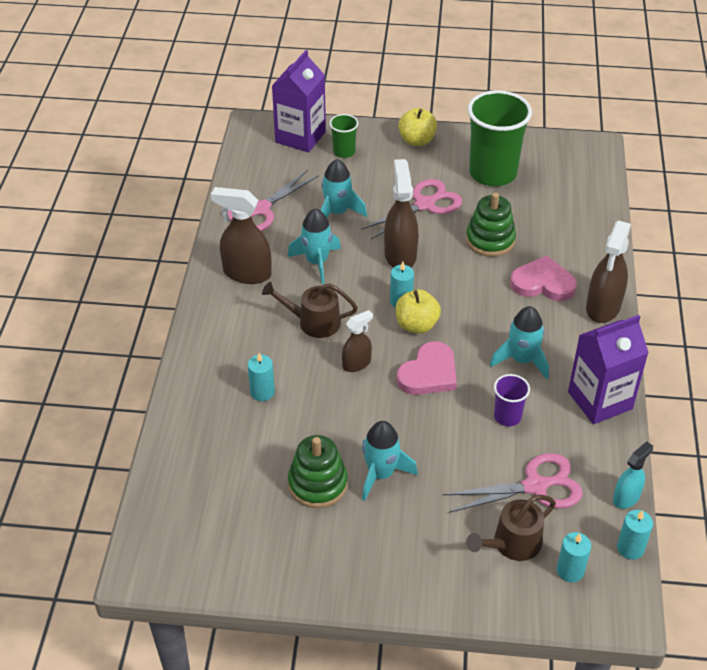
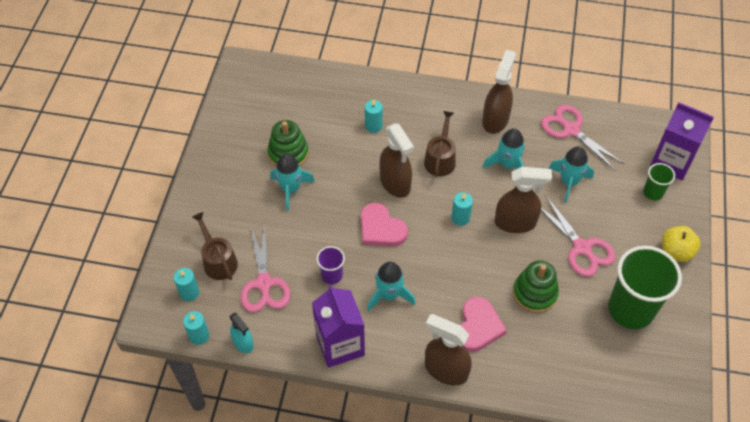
camera: 95 degrees right, 10 degrees up
brown spray bottle [342,310,373,372] -> brown spray bottle [380,123,414,198], size x1.71
yellow apple [396,289,441,334] -> none

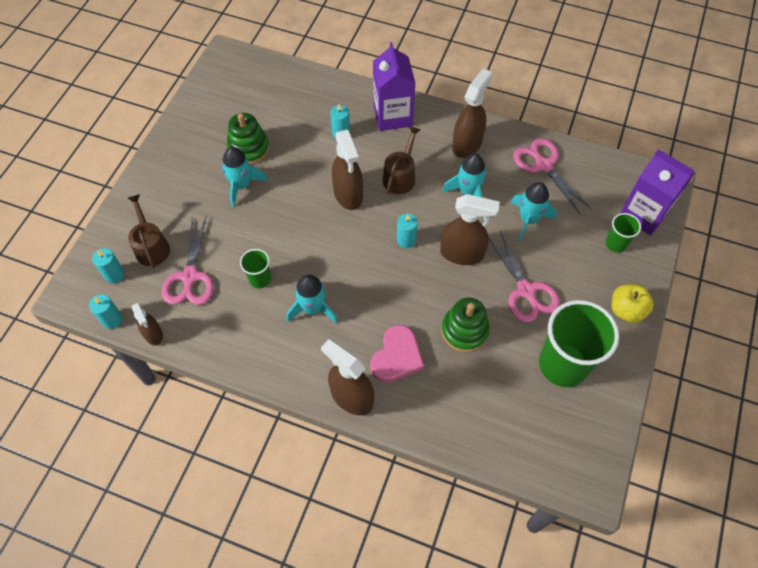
camera: 10 degrees right, 5 degrees up
turquoise spray bottle [230,312,254,353] -> brown spray bottle [132,303,163,346]
purple carton [312,285,365,368] -> purple carton moved to [373,42,415,131]
purple cup [316,246,345,284] -> green cup [240,249,271,288]
pink heart [361,203,408,247] -> none

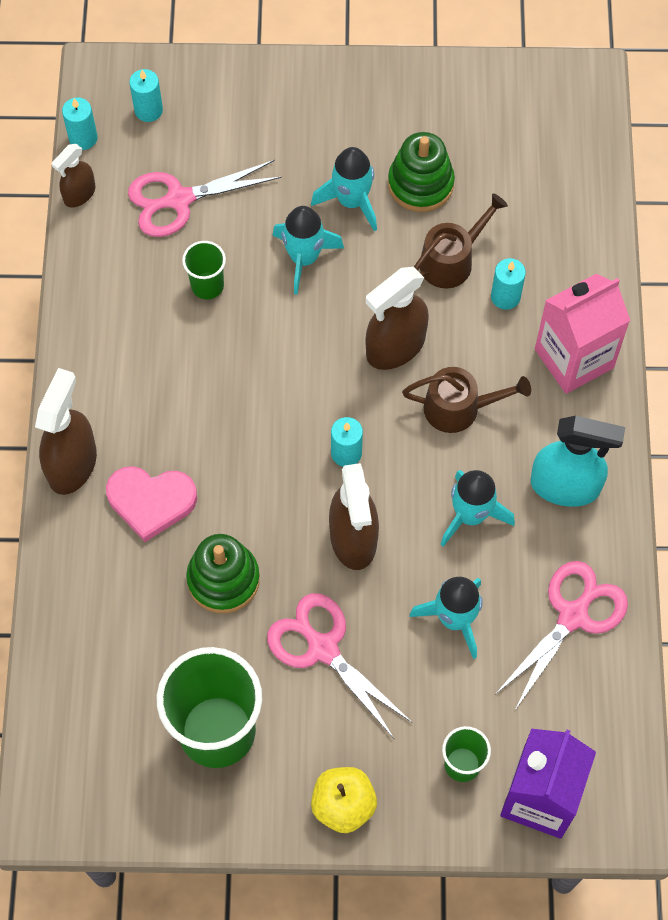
camera: 70 degrees right, 5 degrees up
brown watering can [128,194,170,268] -> brown watering can moved to [414,193,508,288]
turquoise rocket [287,275,338,323] -> turquoise rocket moved to [272,206,344,295]
purple carton [373,42,415,131] -> pink carton [535,273,630,394]
brown spray bottle [452,68,492,158] -> turquoise spray bottle [531,416,625,507]
pink scissors [489,230,560,322] -> pink scissors turned 90 degrees clockwise [267,593,413,738]

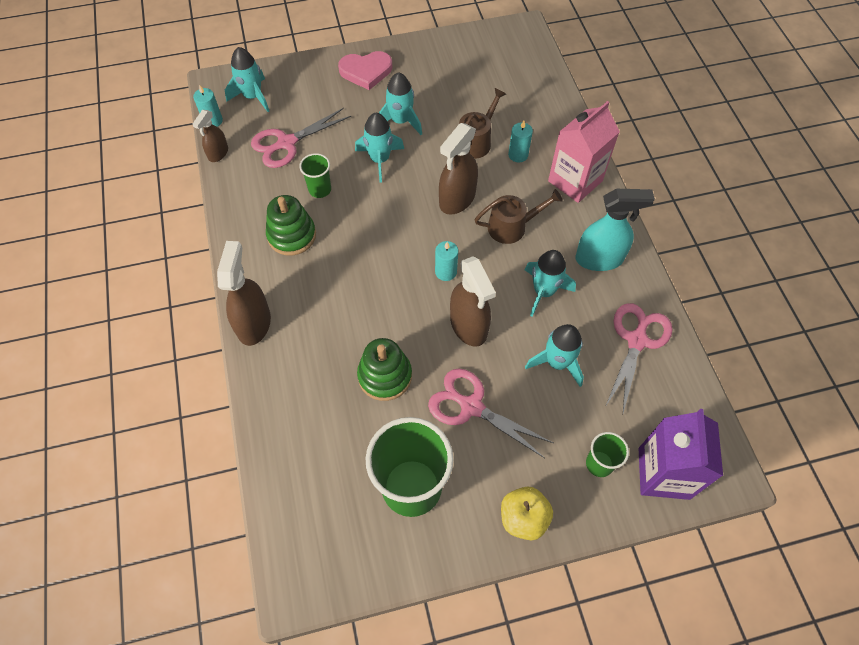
camera: 15 degrees left, 5 degrees down
pink heart [106,466,197,542] -> pink heart moved to [338,51,392,90]
turquoise candle [129,69,163,122] -> turquoise rocket [225,47,269,112]
green stacking toy [388,132,455,212] -> green stacking toy moved to [266,195,316,256]

